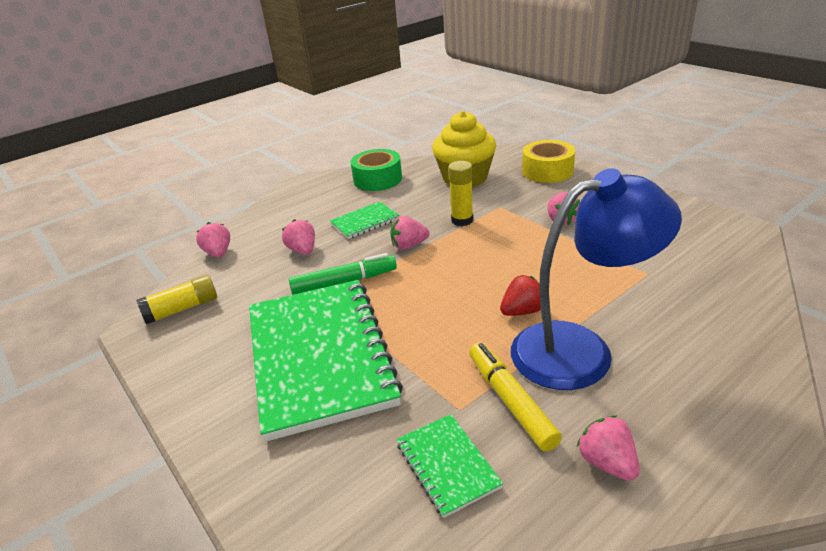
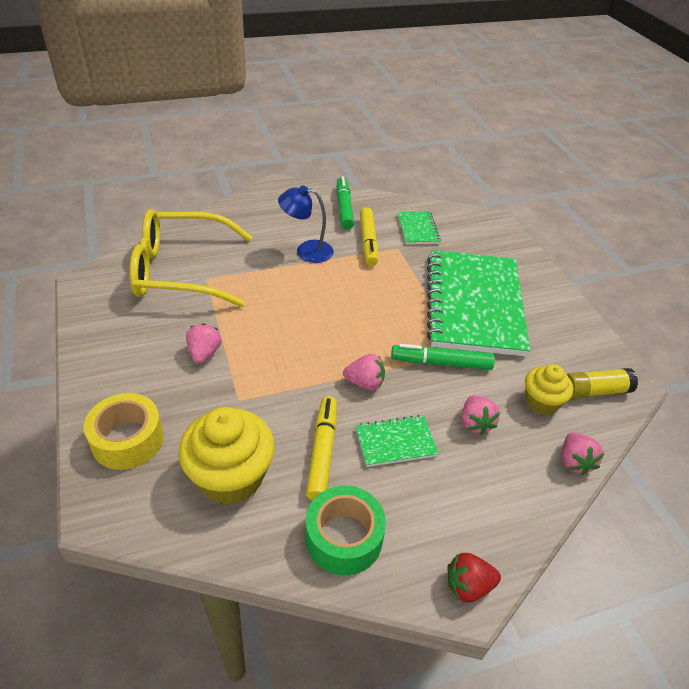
camera: 165 degrees left, 10 degrees up
yellow glue stick [448,161,474,226] -> none
red strawberry [500,275,541,316] -> red strawberry moved to [447,553,501,603]
blue lamp [511,168,682,390] -> blue lamp [278,185,333,263], size x0.58
pink strawberry [577,416,639,481] -> green marker [336,176,354,230]
none -> yellow glasses [129,209,252,307]
none -> yellow marker [306,396,337,501]
none -> yellow cupcake [525,364,573,415]

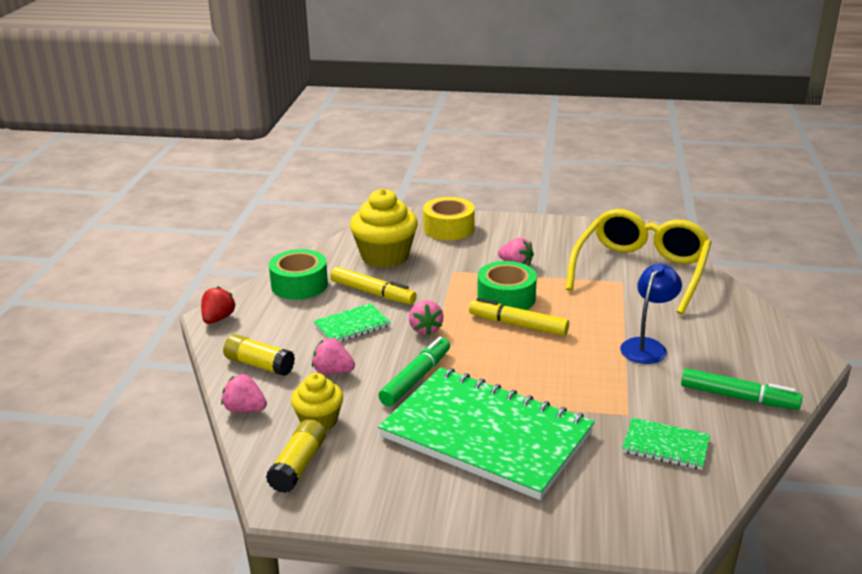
camera: 120 degrees right, 15 degrees down
pink strawberry [343,354,385,390] -> pink strawberry turned 45 degrees counterclockwise [409,300,444,335]
green notebook [355,415,438,467] -> green notebook turned 45 degrees clockwise [314,303,391,342]
yellow marker [360,207,378,266] -> yellow marker moved to [469,298,569,336]
none -> yellow glue stick [223,334,295,376]
none -> green tape [477,261,537,310]

